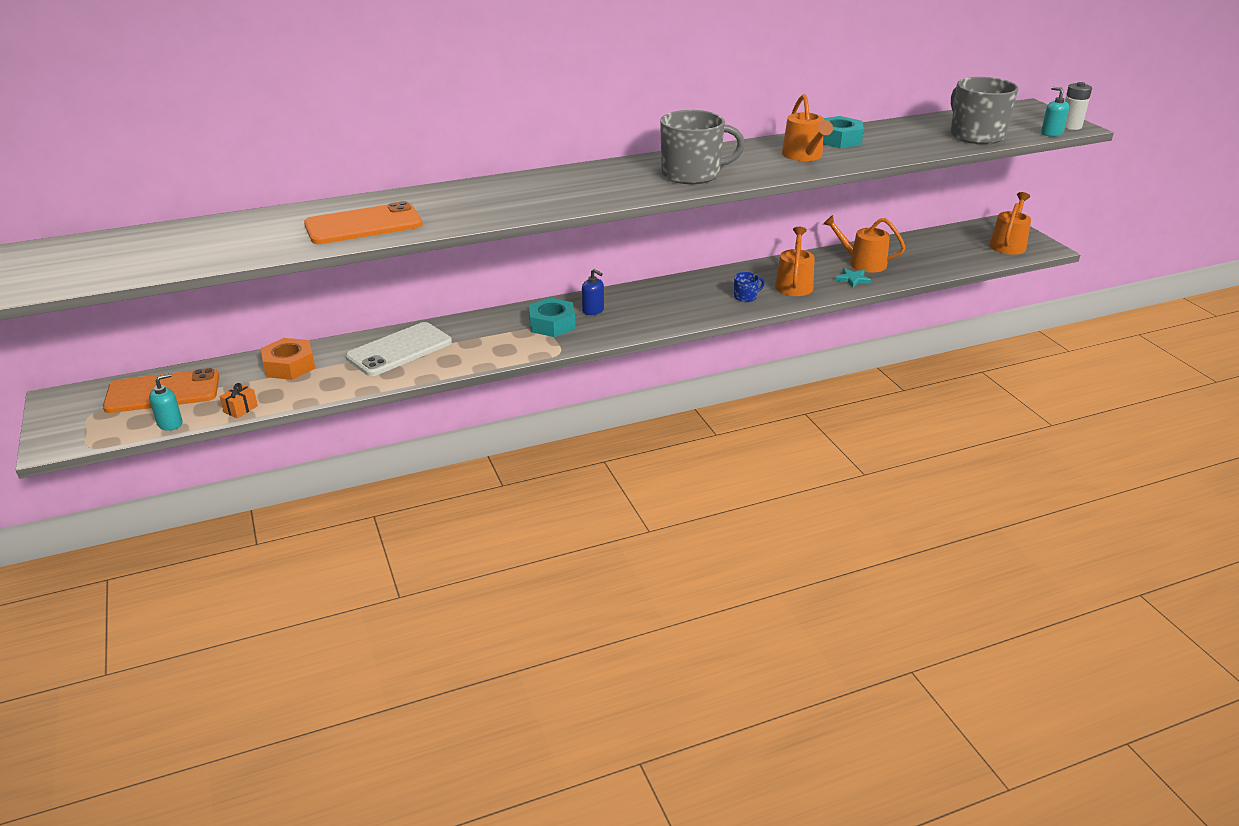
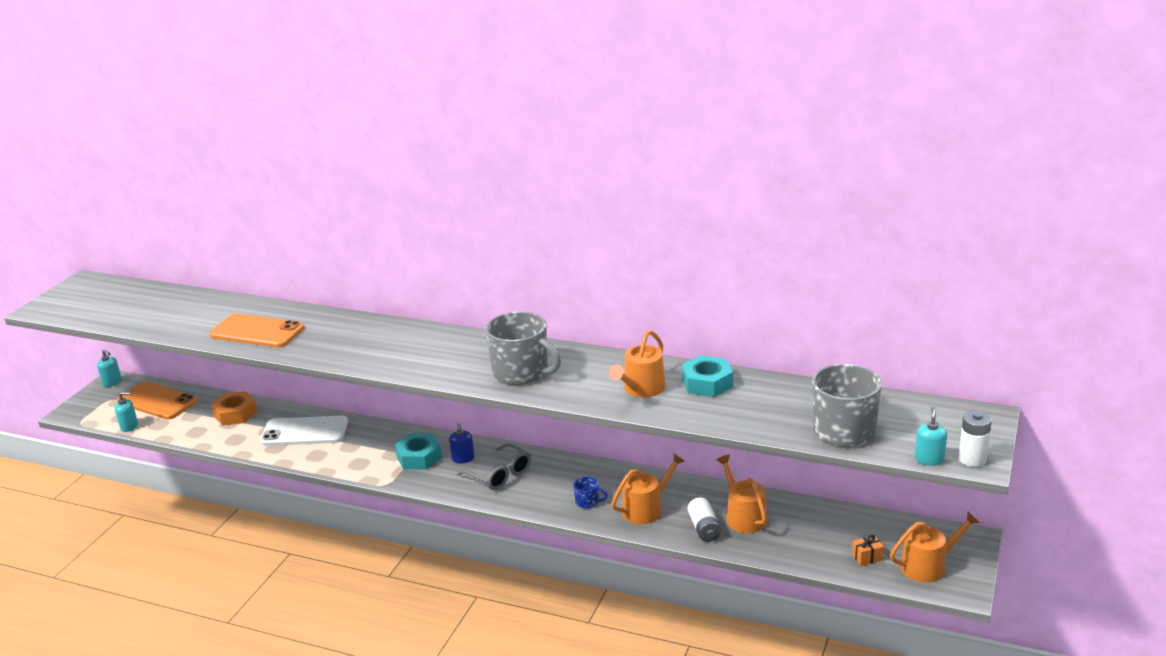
camera: 45 degrees right, 5 degrees down
orange gift [220,383,258,418] -> orange gift moved to [852,535,884,566]
turquoise star [835,268,872,288] -> white battery [687,497,722,542]
none -> turquoise soap dispenser [97,350,122,387]
none -> grey glasses [457,443,531,490]

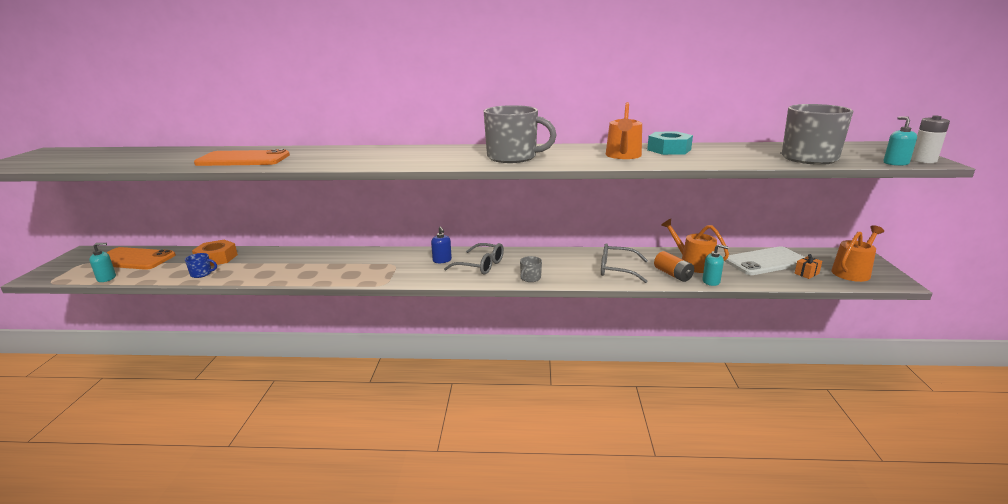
camera: 20 degrees left, 5 degrees down
turquoise soap dispenser [97,350,122,387] -> turquoise soap dispenser moved to [702,244,728,286]
white phone [260,416,348,446] -> white phone moved to [725,246,805,275]
turquoise nut [395,433,442,470] -> none
blue mug [573,476,608,508] -> blue mug moved to [185,253,217,278]
orange watering can [611,453,685,524] -> grey glasses [601,243,648,283]
white battery [687,497,722,542] -> orange battery [654,251,694,282]
none -> grey mug [520,256,542,282]

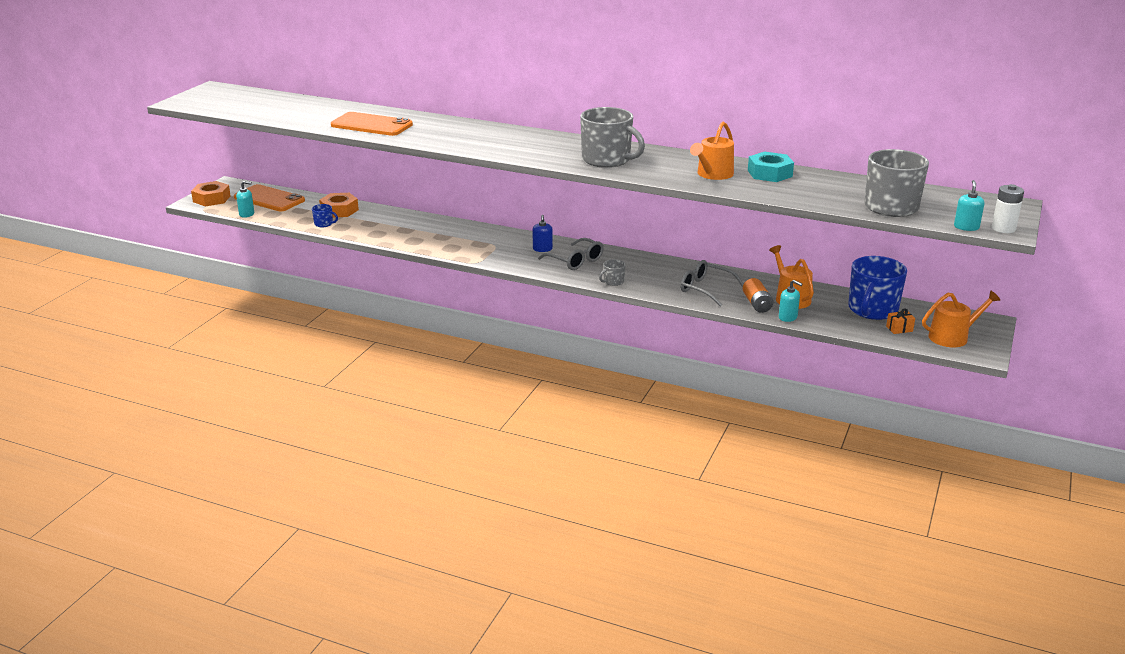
camera: 20 degrees right, 5 degrees up
white phone [725,246,805,275] -> blue mug [848,256,907,320]
none -> orange nut [191,181,231,206]

